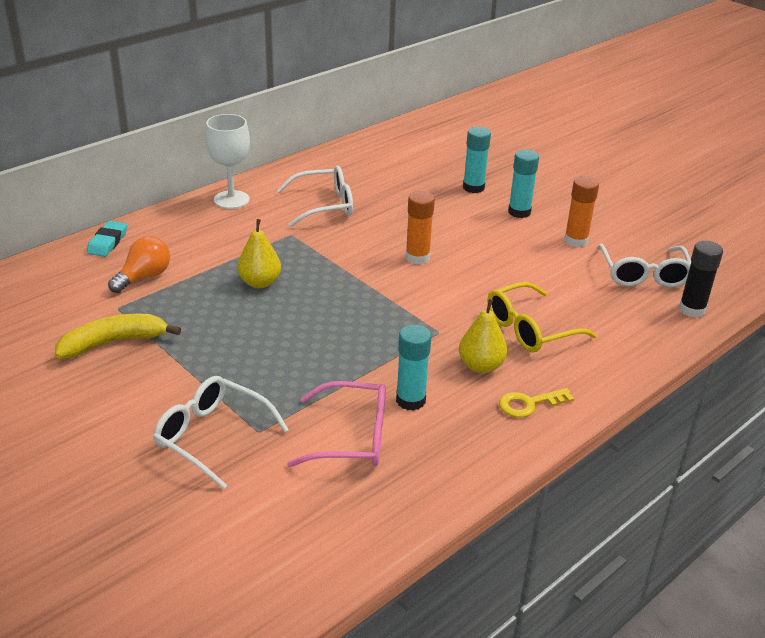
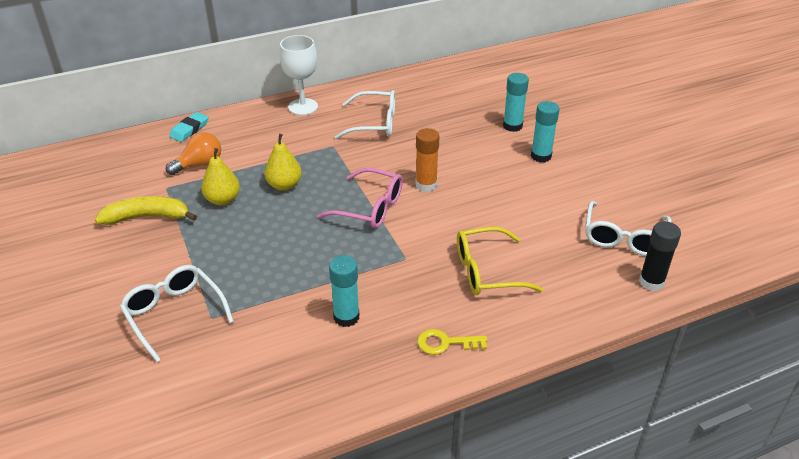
camera: 20 degrees right, 5 degrees up
pink glasses [287,381,386,467] -> pink glasses moved to [317,168,403,228]
yellow pear [459,299,507,373] -> yellow pear moved to [201,148,240,206]
orange glue stick [564,176,599,247] -> none

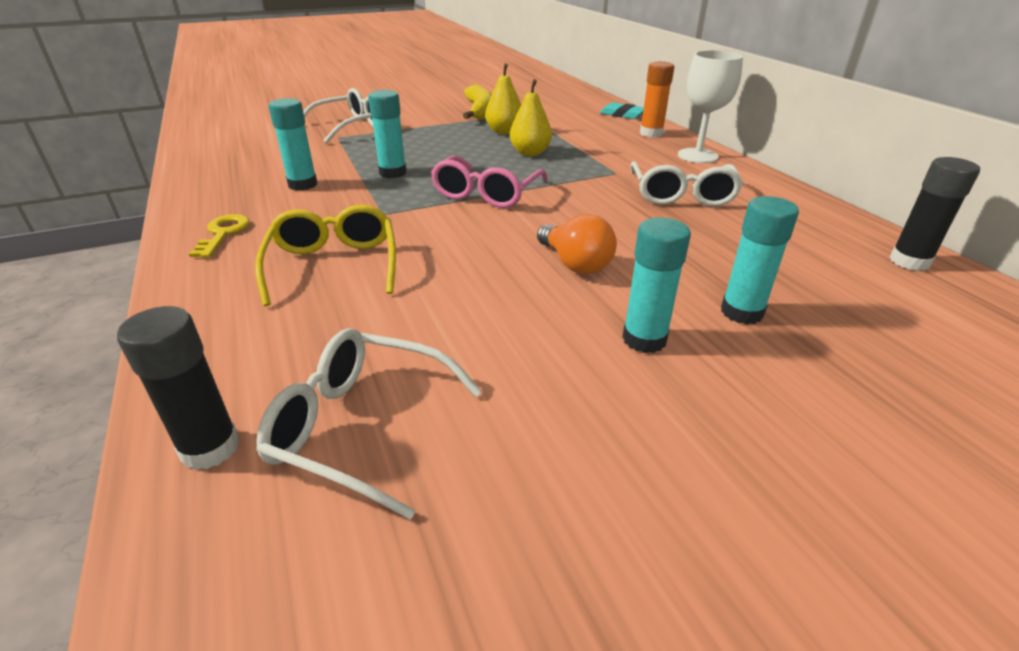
camera: 90 degrees right, 5 degrees down
orange light bulb [166,132,221,175] -> orange light bulb moved to [537,214,617,274]
orange glue stick [416,128,439,192] -> orange glue stick moved to [640,61,674,137]
none -> turquoise glue stick [368,90,407,178]
none -> black glue stick [889,157,980,271]

